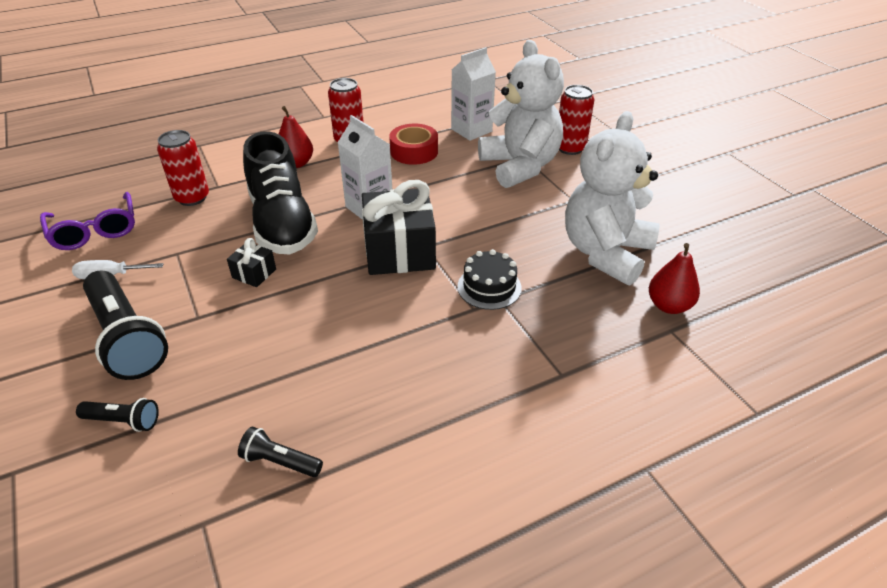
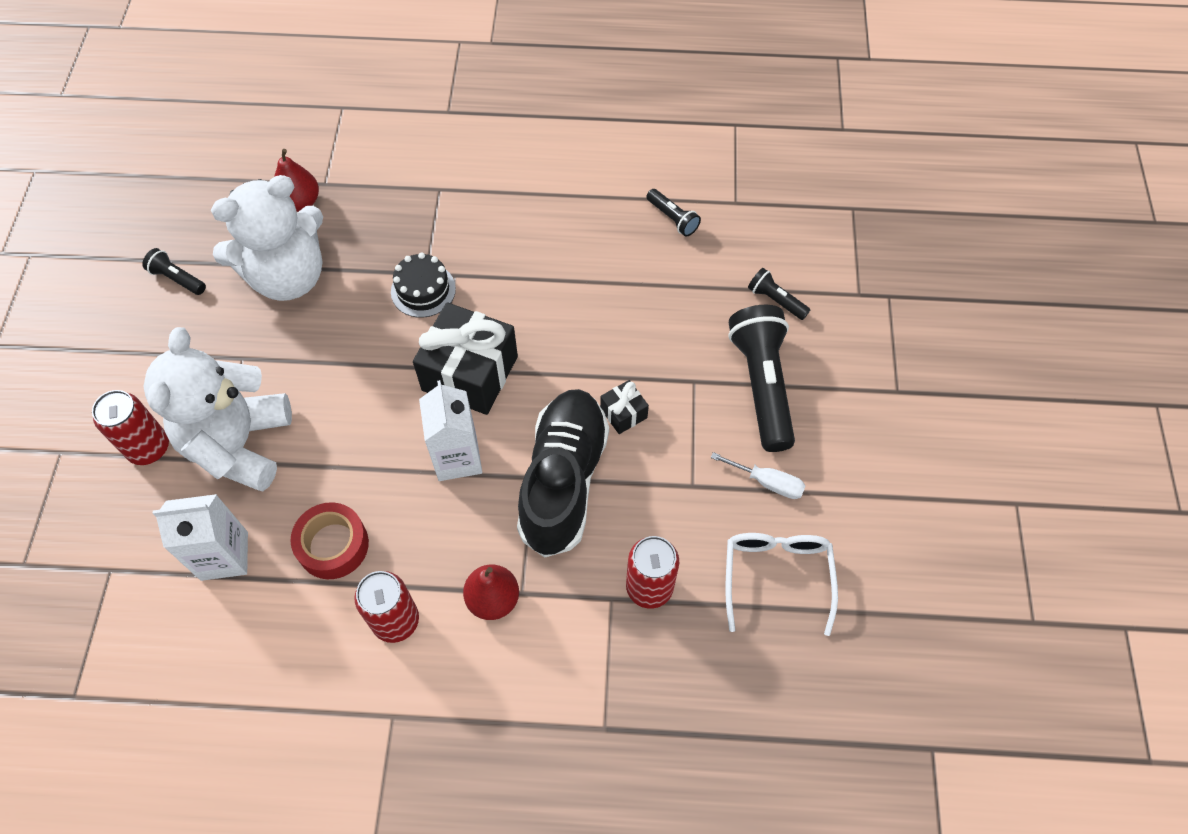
camera: 150 degrees left, 20 degrees up
purple glasses [40,192,135,250] -> white glasses [725,533,838,636]
none -> black flashlight [142,248,206,295]

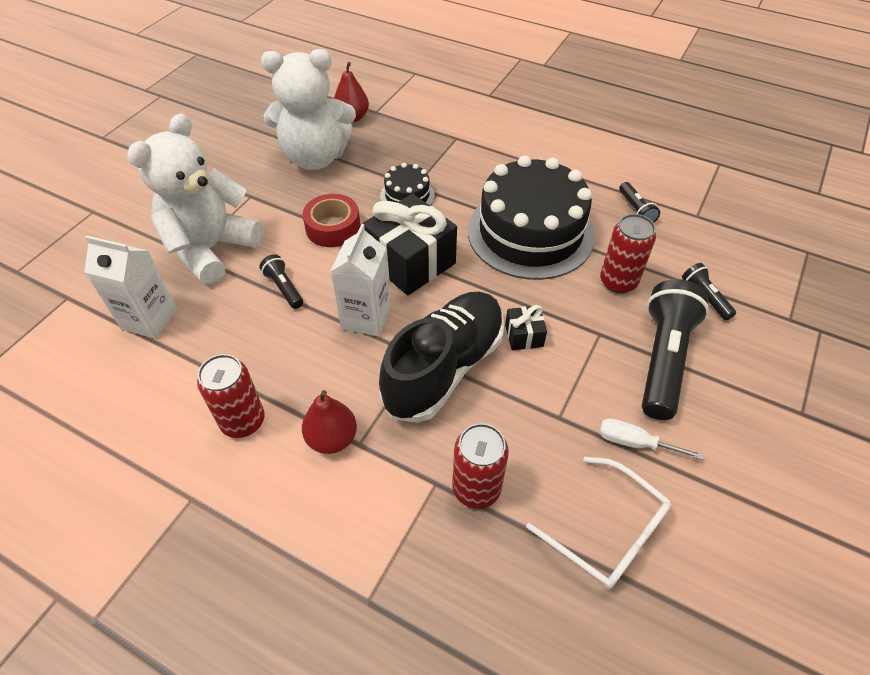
camera: 25 degrees right, 10 degrees down
red can [92,390,169,465] -> red can moved to [600,214,656,293]
black flashlight [142,248,206,295] -> black flashlight moved to [259,254,303,309]
red tape [290,502,369,579] -> red tape moved to [302,194,361,247]
white screwdriver [711,452,805,499] -> white screwdriver turned 150 degrees clockwise [599,418,704,460]
white glasses [725,533,838,636] -> white glasses turned 105 degrees clockwise [526,457,671,589]
none -> black cake [468,155,595,280]

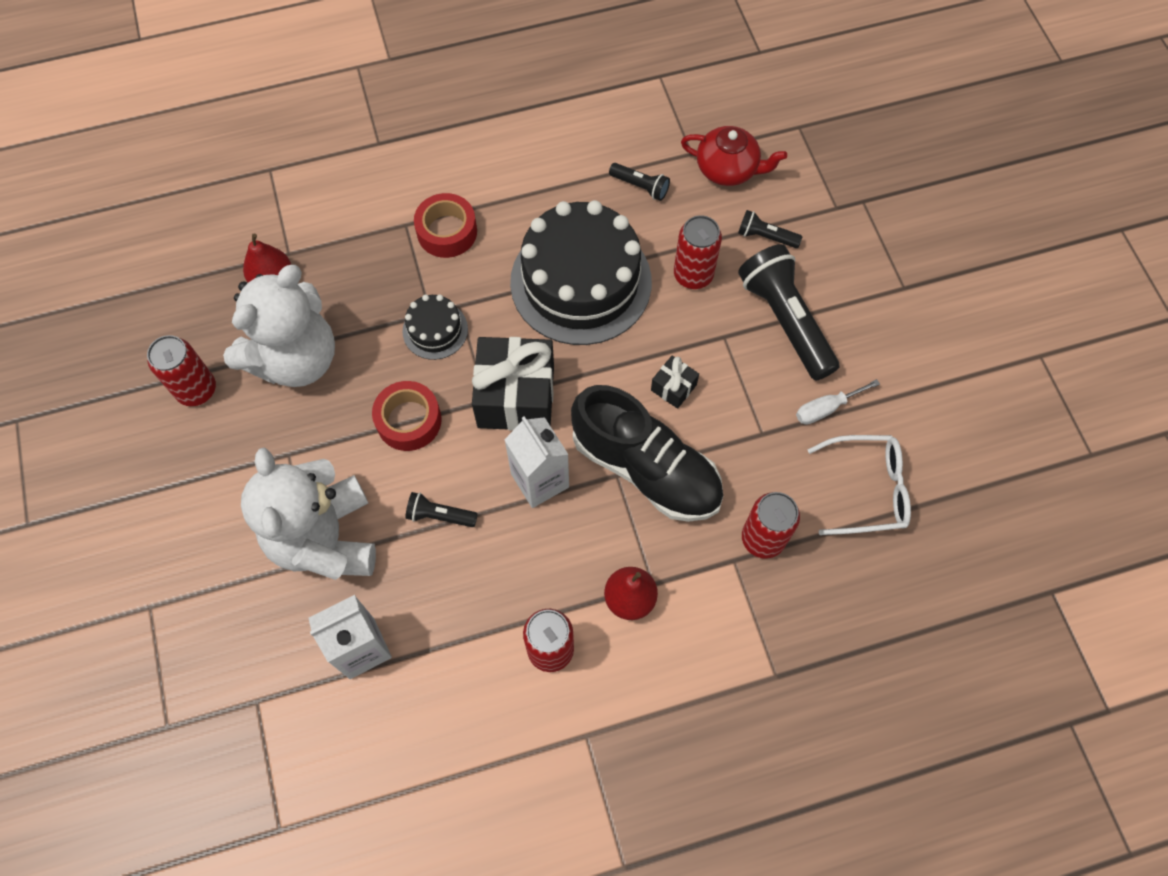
camera: 45 degrees left, 15 degrees up
black shoe [379,292,504,423] -> black shoe turned 135 degrees clockwise [571,385,723,522]
none -> red can [147,335,216,406]
none -> red tape [414,193,477,258]
none -> red teapot [681,126,787,186]

